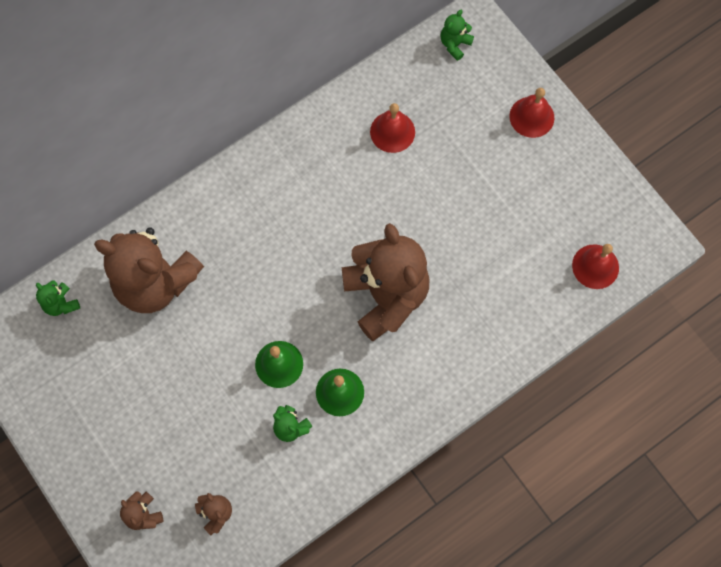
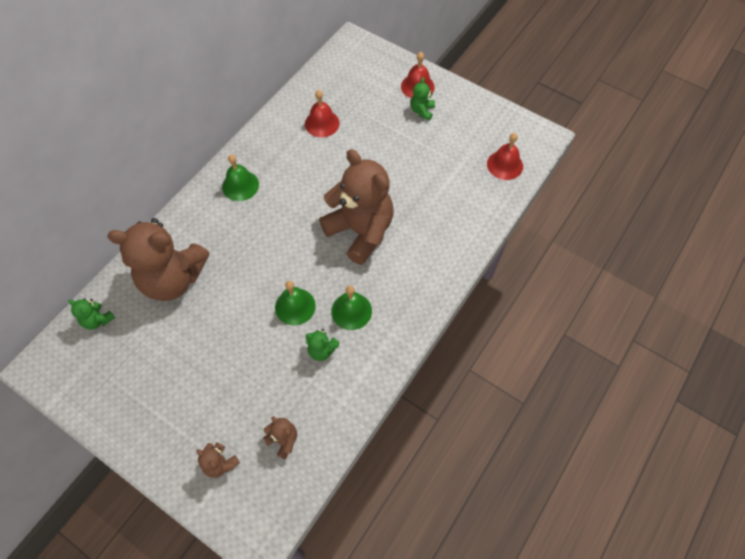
camera: 20 degrees left, 10 degrees down
green teddy bear [440,10,474,61] -> green teddy bear moved to [410,77,435,121]
none -> green bell [222,154,259,201]

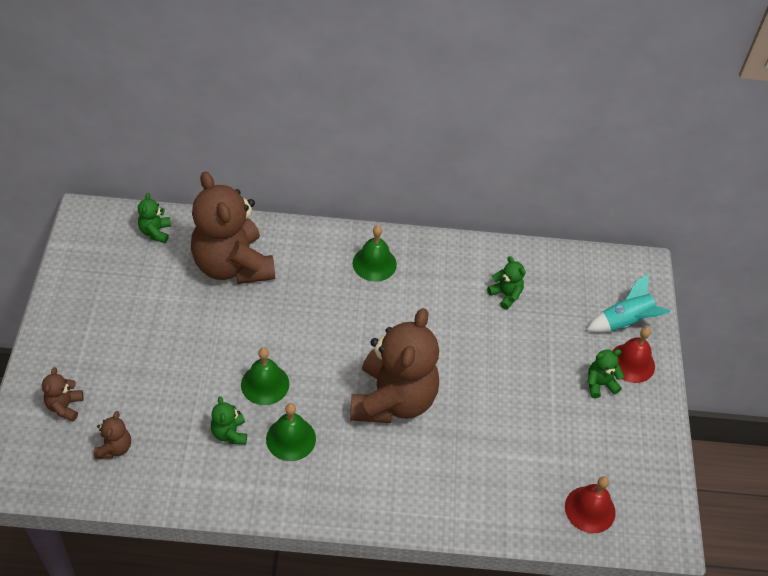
camera: 55 degrees right, 10 degrees down
red bell [305,90,340,137] -> green teddy bear [487,256,526,310]
none -> turquoise rocket [587,274,670,332]

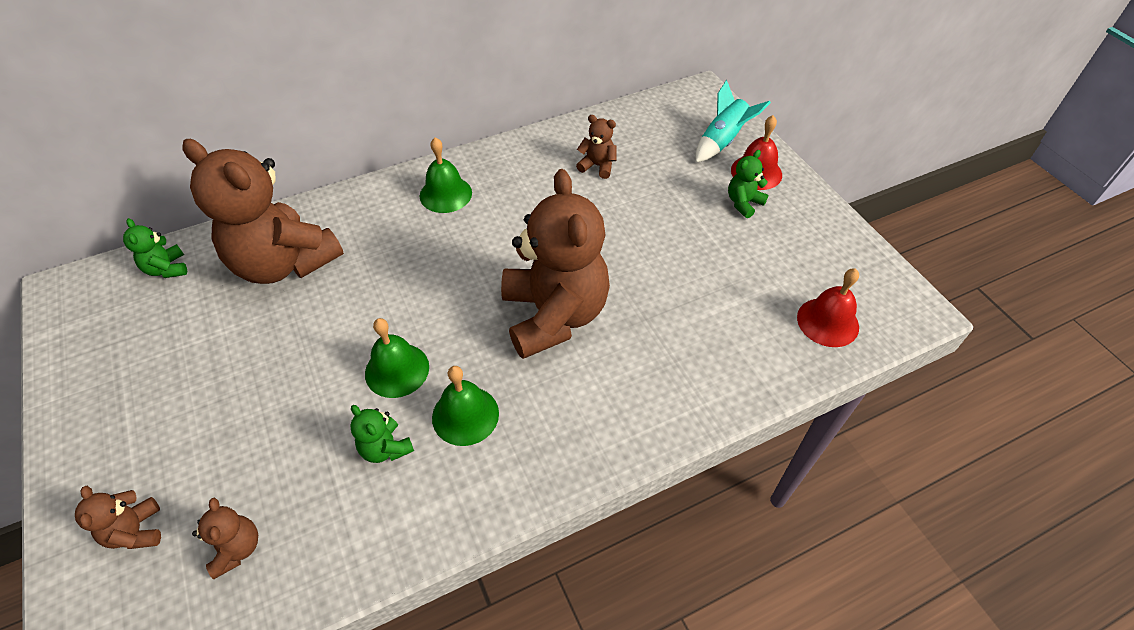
camera: 25 degrees left, 0 degrees up
green teddy bear [487,256,526,310] -> brown teddy bear [576,115,617,179]

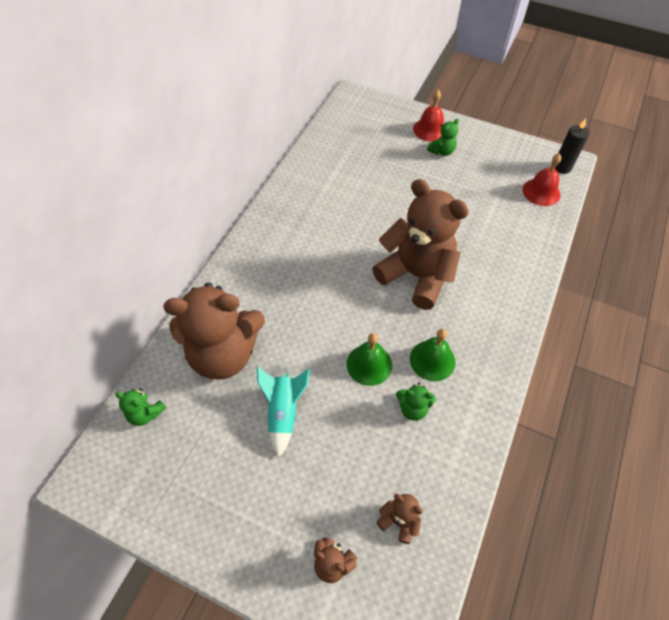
camera: 40 degrees left, 5 degrees up
green bell [420,137,472,213] -> none
brown teddy bear [576,115,617,179] -> none
turquoise rocket [695,80,771,163] -> turquoise rocket moved to [257,367,310,458]
green teddy bear [728,150,768,218] -> green teddy bear turned 135 degrees counterclockwise [427,119,459,156]
none -> black candle [555,119,590,174]

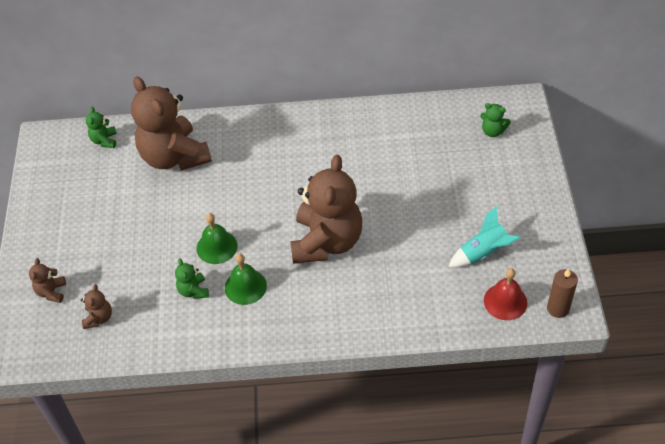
camera: 65 degrees right, 5 degrees down
turquoise rocket [257,367,310,458] -> turquoise rocket moved to [448,206,520,267]
red bell [413,90,444,142] -> none
green teddy bear [427,119,459,156] -> green teddy bear moved to [480,103,511,137]
black candle [555,119,590,174] -> brown candle [547,268,578,318]

